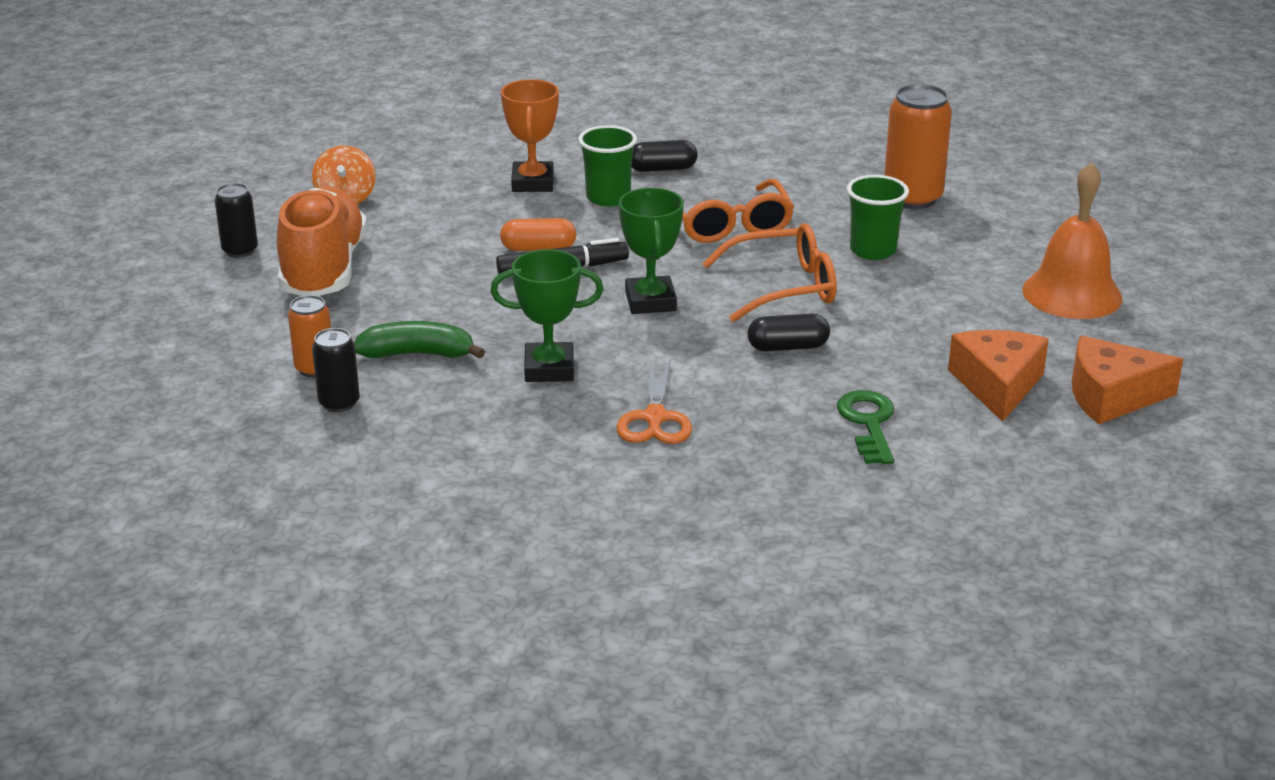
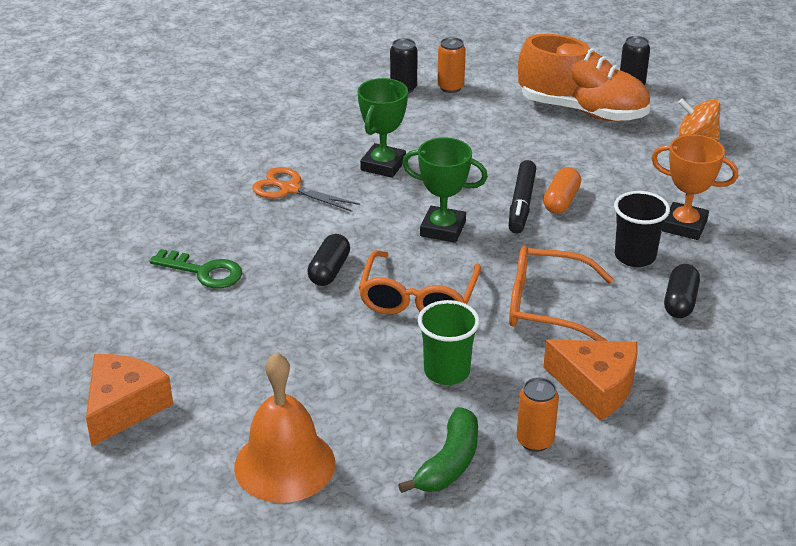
camera: 115 degrees right, 5 degrees up
green banana [354,321,485,359] -> green banana moved to [398,407,478,493]
green cup [578,125,637,206] -> black cup [614,191,670,267]
orange can [884,84,952,209] -> orange can [516,377,559,452], size x0.58
orange cheese [948,330,1049,422] -> orange cheese moved to [543,340,637,421]

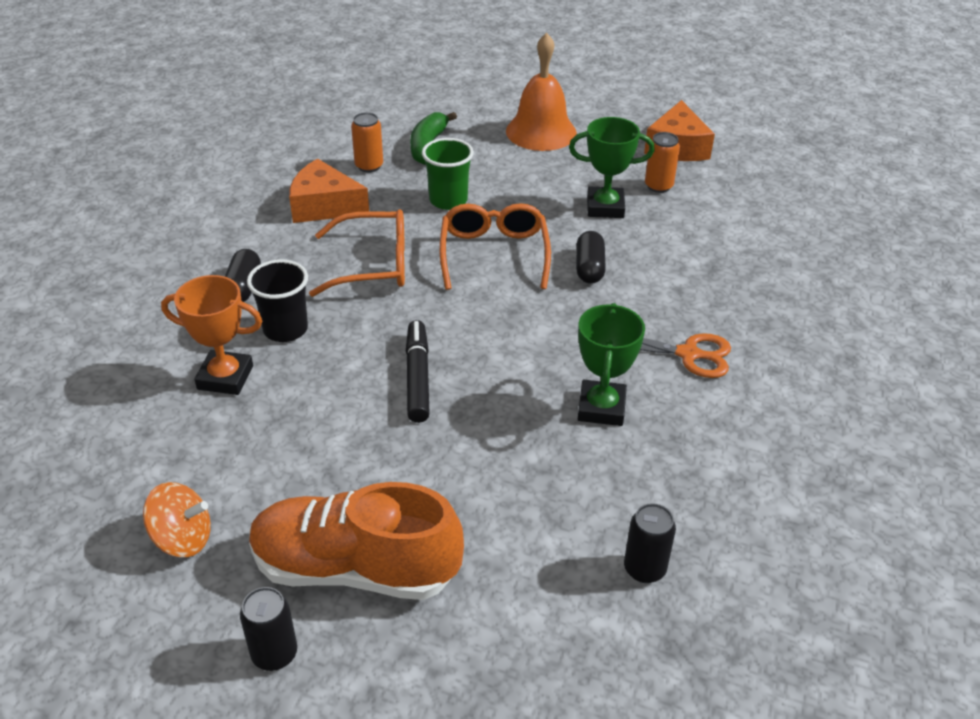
camera: 165 degrees right, 5 degrees up
green key [149,249,242,289] -> none
green trophy [402,138,488,243] -> green trophy moved to [569,117,655,218]
orange can [437,37,466,93] -> orange can moved to [645,132,680,193]
orange capsule [543,167,581,214] -> none

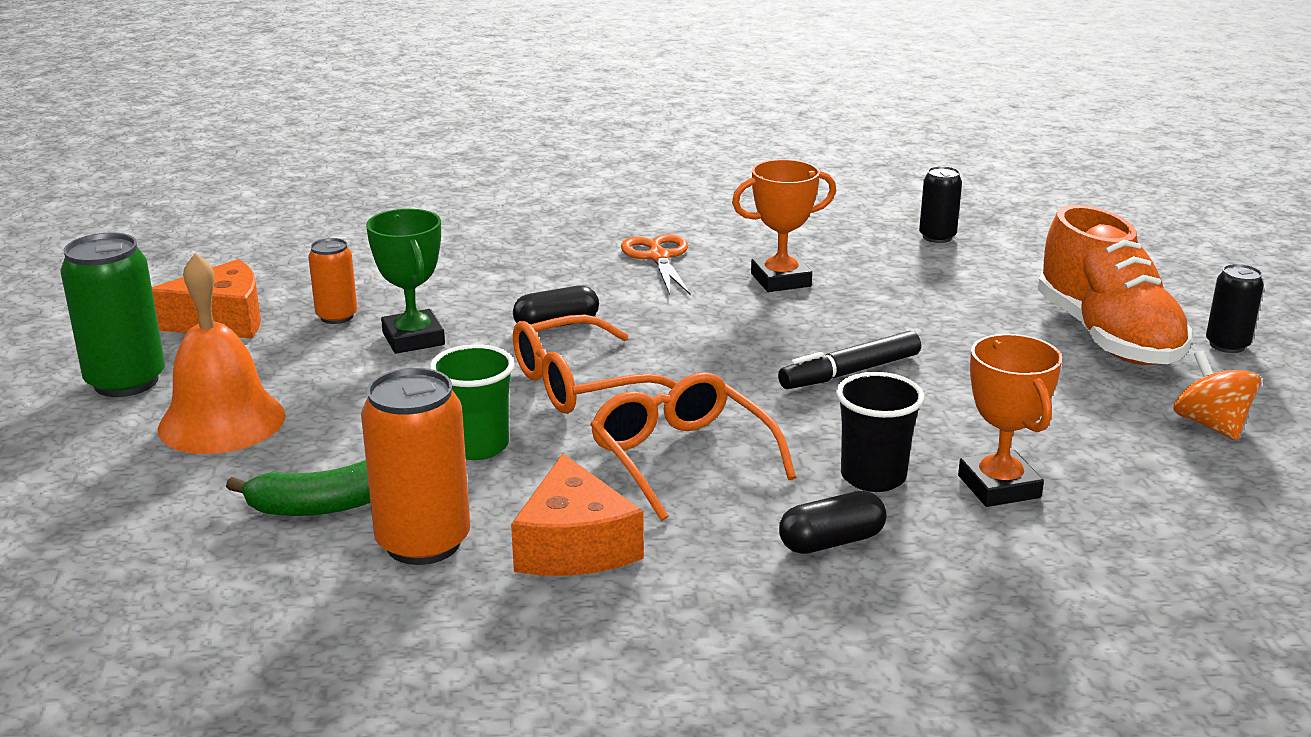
camera: 115 degrees left, 15 degrees down
orange can [351,112,383,172] -> orange can [361,368,470,565], size x1.74
green trophy [578,303,645,426] -> orange trophy [732,159,836,292]
none -> green can [60,232,165,397]

